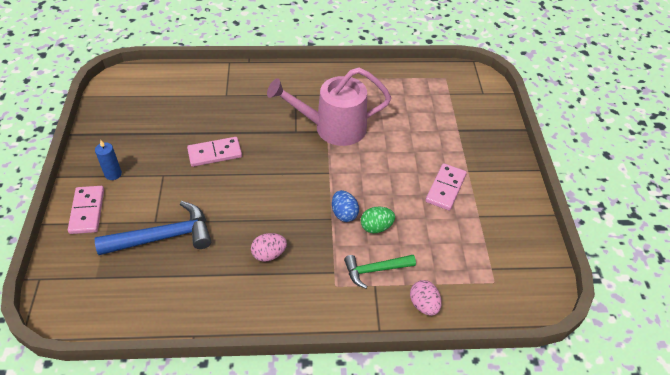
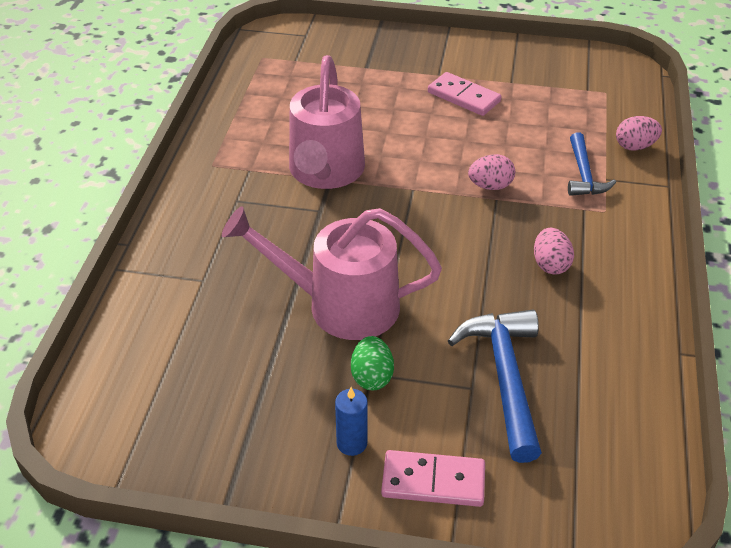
camera: 75 degrees left, 5 degrees down
pink domino [187,137,242,167] -> pink watering can [222,206,442,340]
blue egg [332,190,359,222] -> pink egg [468,154,515,190]
green hammer [344,255,416,289] -> blue hammer [568,132,616,196]
green egg [361,206,395,233] -> green egg moved to [351,336,394,390]

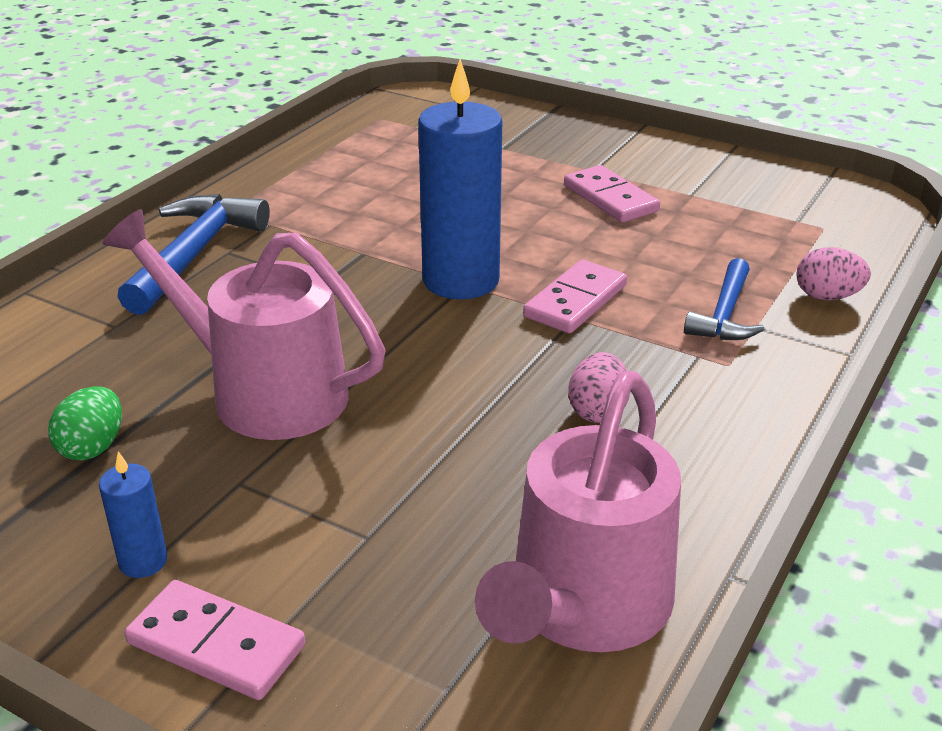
camera: 20 degrees right, 10 degrees down
pink watering can [289,55,365,189] -> pink watering can moved to [475,371,681,652]
green egg [351,336,394,390] -> green egg moved to [48,386,122,460]
blue hammer [448,310,542,463] -> blue hammer moved to [117,194,270,315]
pink egg [468,154,515,190] -> pink domino [523,260,627,333]
none -> blue candle [418,59,502,299]

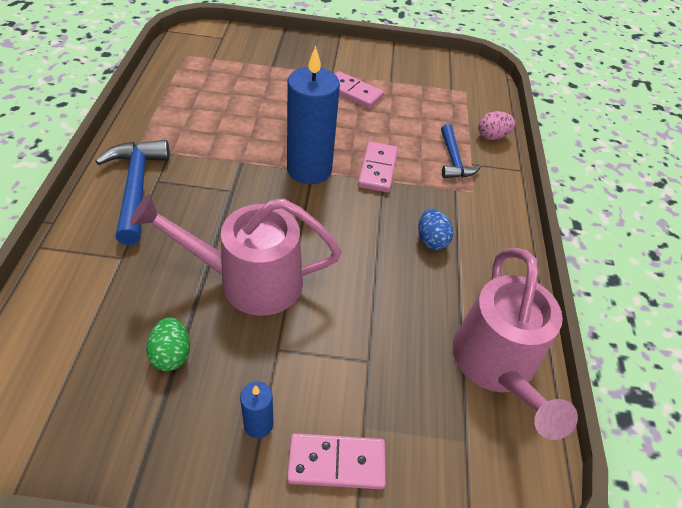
camera: 30 degrees left, 15 degrees up
pink egg [568,352,630,423] -> blue egg [418,209,453,250]

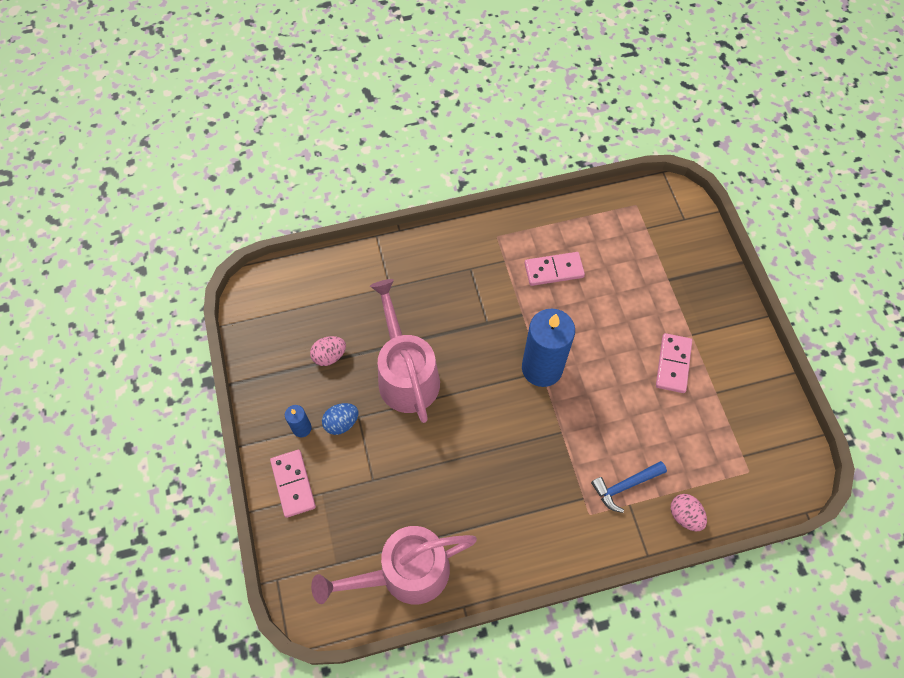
camera: 75 degrees right, 15 degrees up
blue hammer [95,140,170,245] -> none
green egg [146,317,190,371] -> pink egg [310,336,346,366]
pink domino [358,142,398,193] -> pink domino moved to [524,252,585,286]
blue egg [418,209,453,250] -> blue egg moved to [322,403,358,435]

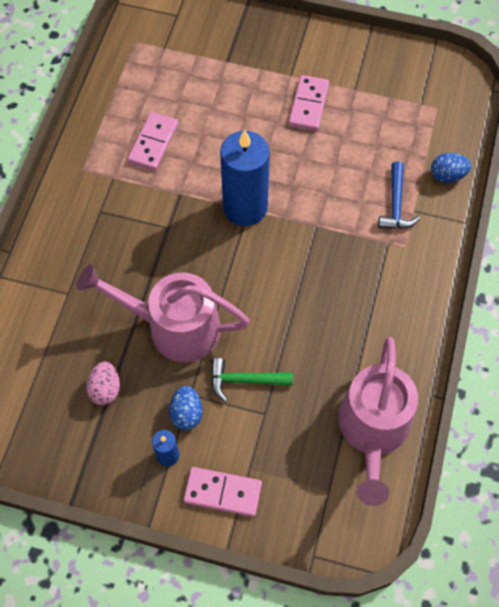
camera: 60 degrees left, 0 degrees up
pink domino [656,333,692,393] -> pink domino turned 60 degrees clockwise [289,75,329,131]
pink egg [671,494,707,531] -> blue egg [431,153,471,183]
none -> green hammer [211,358,293,402]

